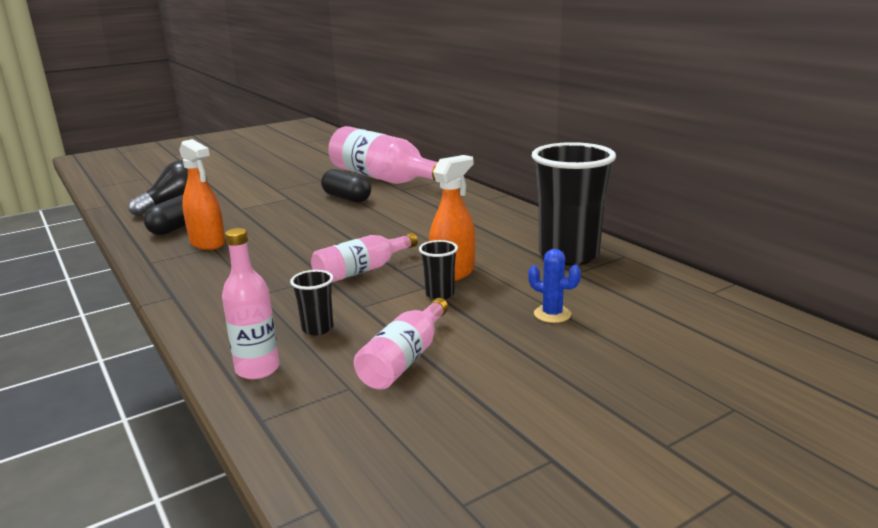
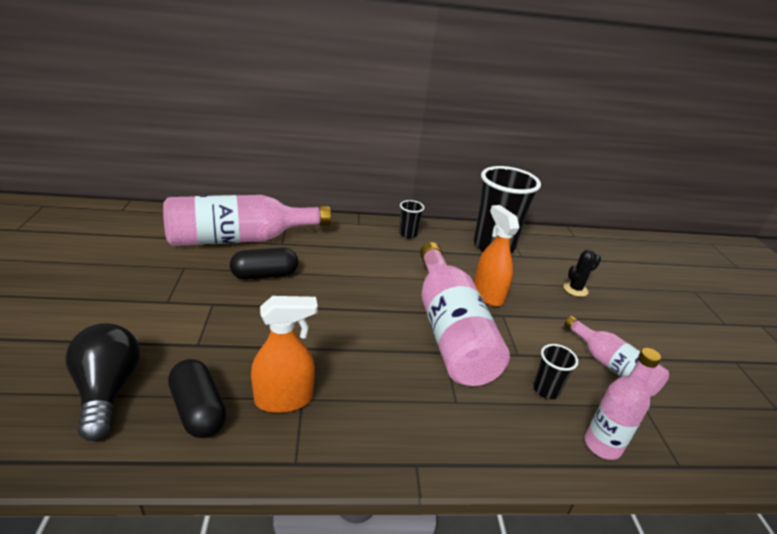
camera: 65 degrees left, 10 degrees up
pink bottle [311,233,418,282] -> pink bottle [420,242,510,386], size x1.84
black cup [419,240,458,300] -> black cup moved to [399,200,424,239]
blue cactus [528,249,581,323] -> black cactus [564,250,601,297]

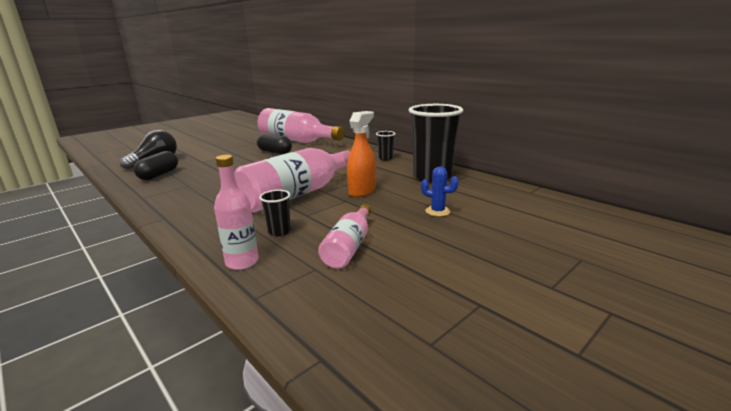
camera: 55 degrees right, 10 degrees down
orange spray bottle [251,296,318,413] -> none
black cactus [564,250,601,297] -> blue cactus [421,166,459,217]

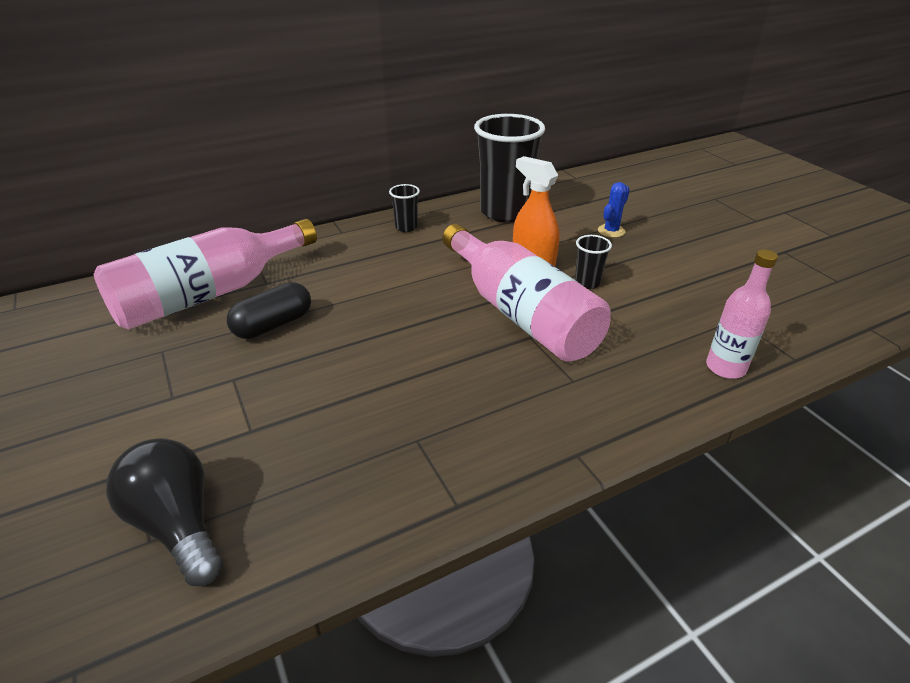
camera: 75 degrees left, 15 degrees up
black capsule [134,151,178,180] -> none
black cup [259,190,291,236] -> black cup moved to [575,235,612,289]
pink bottle [318,204,371,268] -> none

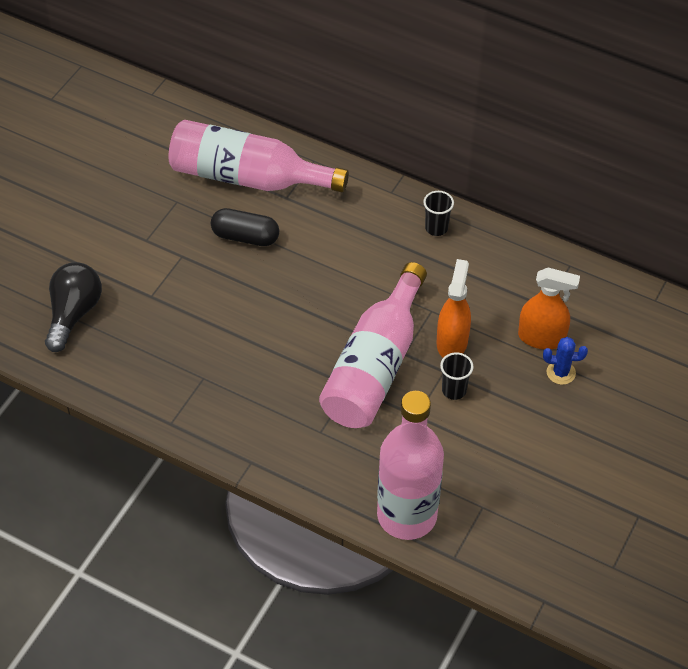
camera: 55 degrees right, 15 degrees up
black cup [474,114,545,222] -> none
pink bottle [706,249,778,379] -> pink bottle [377,391,444,540], size x1.84
none -> orange spray bottle [518,268,580,350]

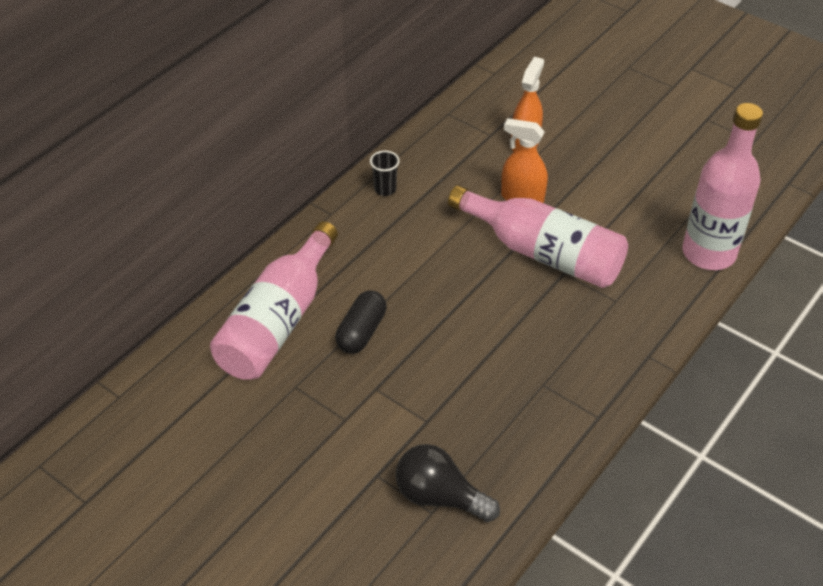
camera: 80 degrees left, 5 degrees down
black cup [440,352,473,400] -> none
blue cactus [543,337,588,385] -> none

